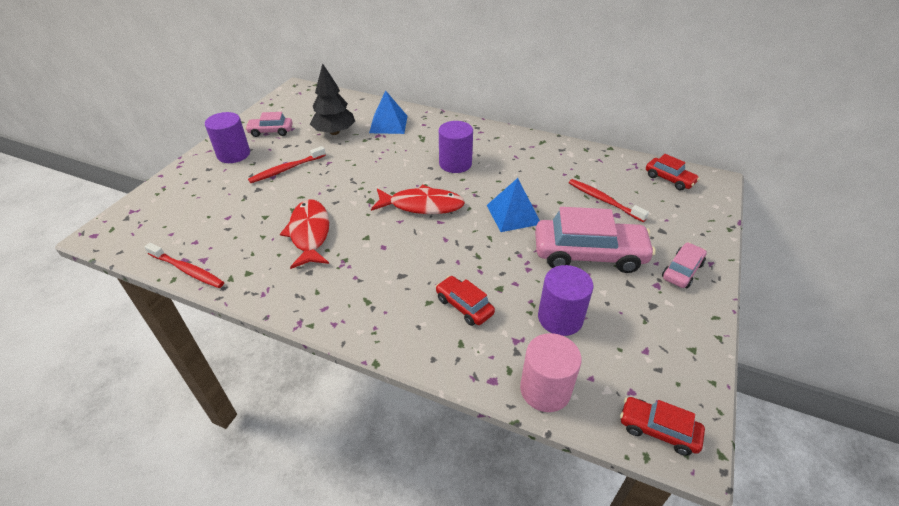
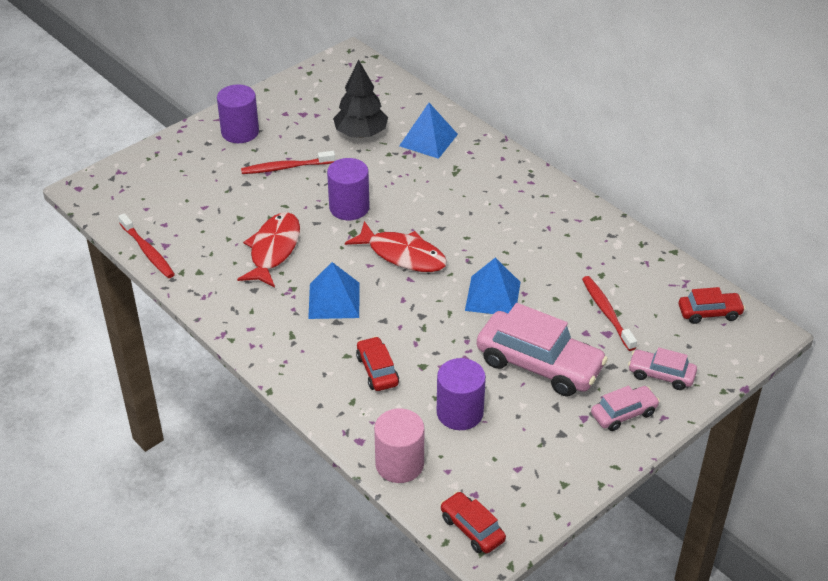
camera: 25 degrees right, 0 degrees up
pink car [245,112,293,137] -> pink car moved to [628,348,697,390]
purple cylinder [439,121,473,173] -> purple cylinder moved to [327,158,370,220]
red car [646,154,700,190] -> red car turned 75 degrees counterclockwise [679,287,745,324]
none -> blue pyramid [308,262,359,319]

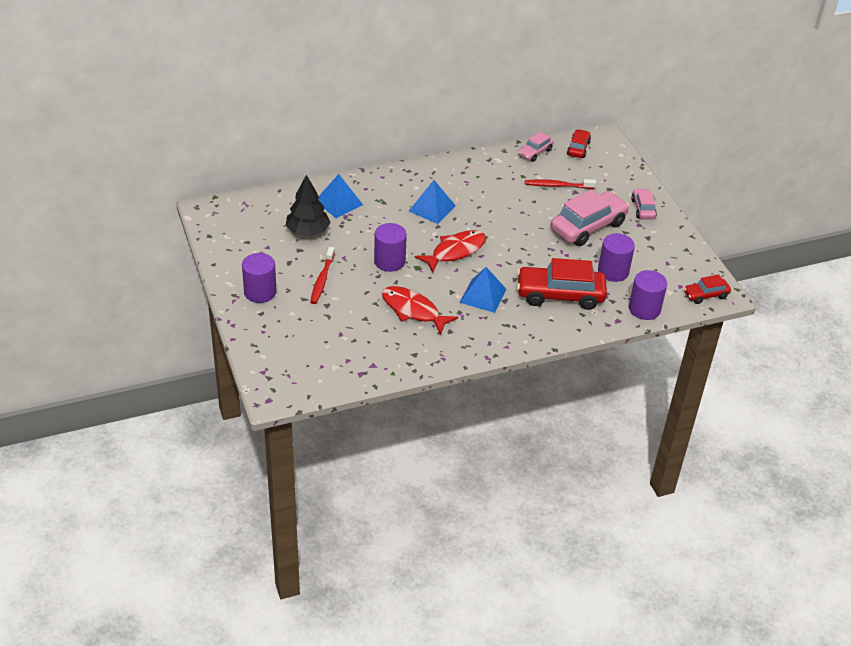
camera: 70 degrees left, 0 degrees up
red toothbrush [118,213,175,278] -> none
red car [356,336,399,391] -> red car [517,258,607,310], size x1.93
pink cylinder [374,408,424,483] -> purple cylinder [629,270,667,320]
blue pyramid [465,258,520,314] -> blue pyramid moved to [409,180,456,224]
pink car [628,348,697,390] -> pink car moved to [518,131,554,162]

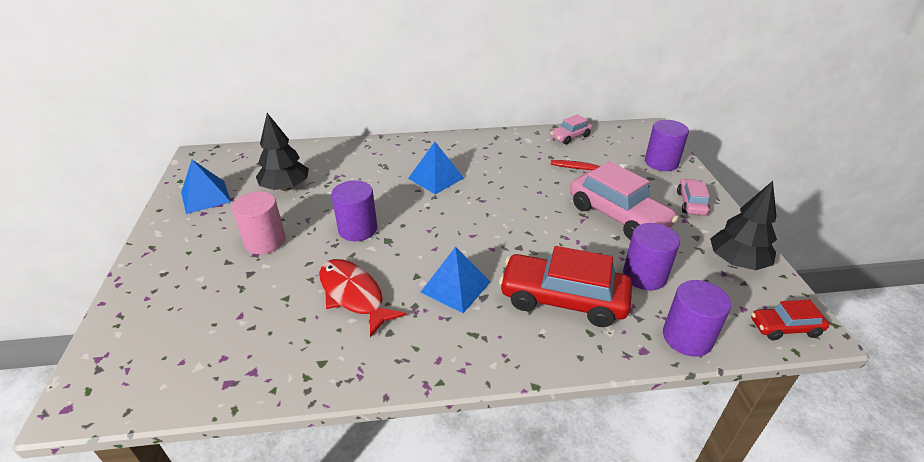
camera: 15 degrees right, 5 degrees down
purple cylinder [242,253,277,303] -> purple cylinder moved to [645,120,689,171]
red toothbrush [310,247,335,304] -> pink cylinder [232,191,286,254]
blue pyramid [318,174,363,218] -> blue pyramid moved to [181,160,231,214]
red fish [415,230,486,273] -> none
pink car [550,189,630,246] -> pink car turned 75 degrees clockwise [570,161,679,240]
red car [567,129,591,158] -> none
none -> black tree [710,181,777,270]

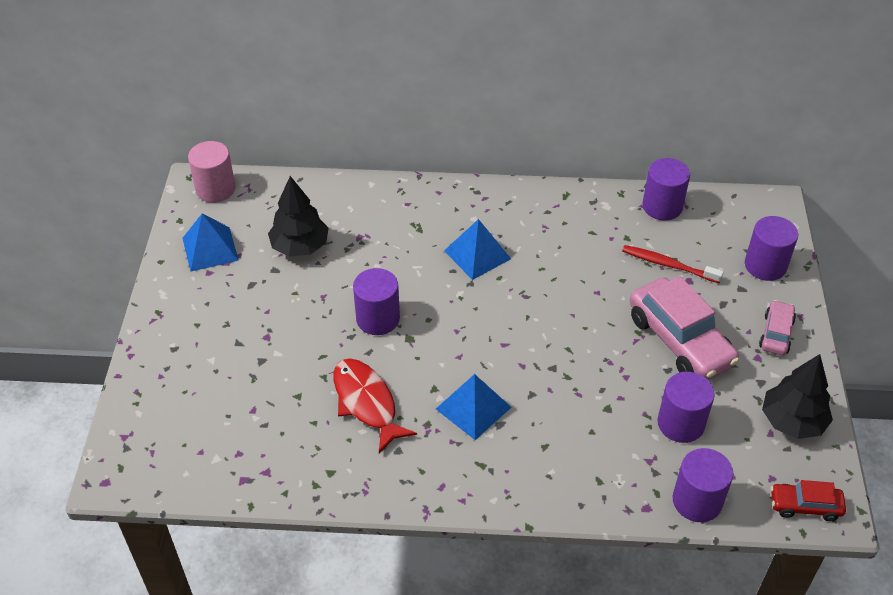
camera: 10 degrees right, 10 degrees up
pink cylinder [232,191,286,254] -> pink cylinder moved to [188,141,236,203]
red car [499,246,632,327] -> none
pink car [550,114,592,145] -> purple cylinder [643,158,690,221]

